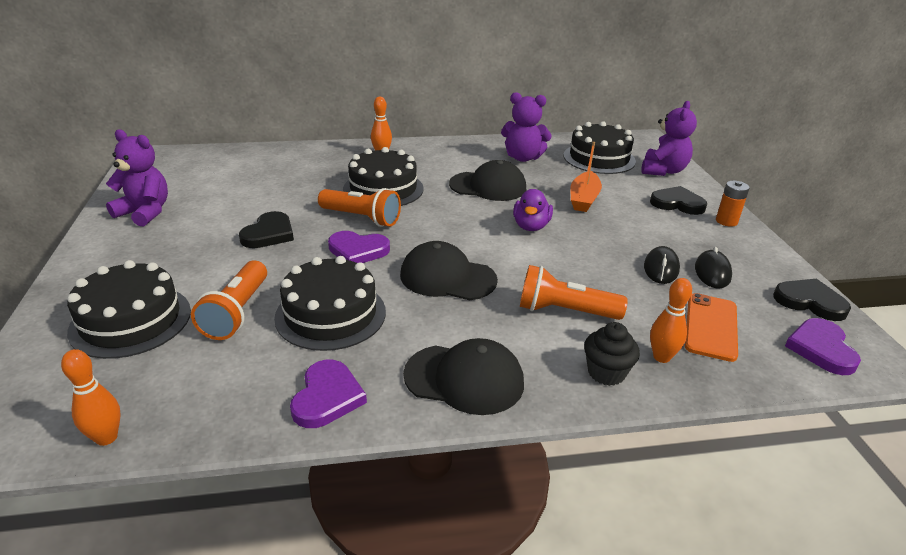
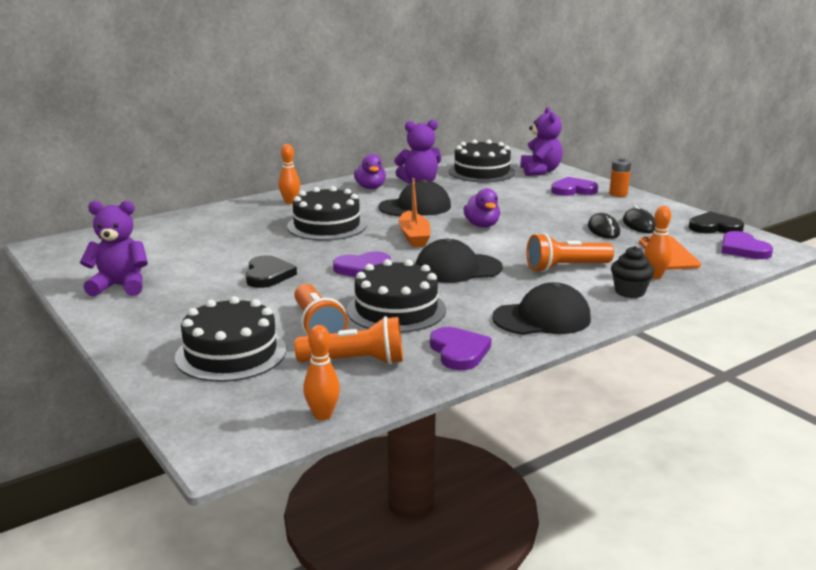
camera: 25 degrees left, 10 degrees down
orange flashlight [318,188,401,227] -> orange flashlight moved to [295,316,403,365]
orange boat [570,142,602,212] -> orange boat moved to [399,178,431,247]
black heart [650,186,707,215] -> purple heart [551,177,598,196]
none -> purple duck [354,154,386,189]

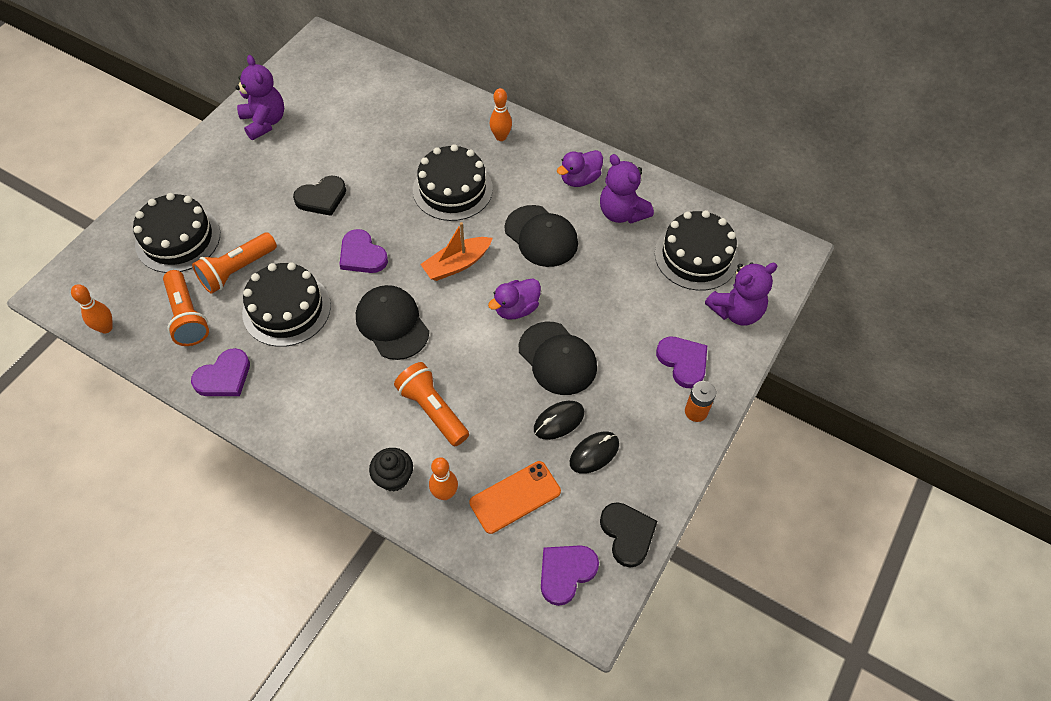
camera: 65 degrees right, 35 degrees up
black cap [492,282,591,335] -> black cap moved to [519,322,597,395]

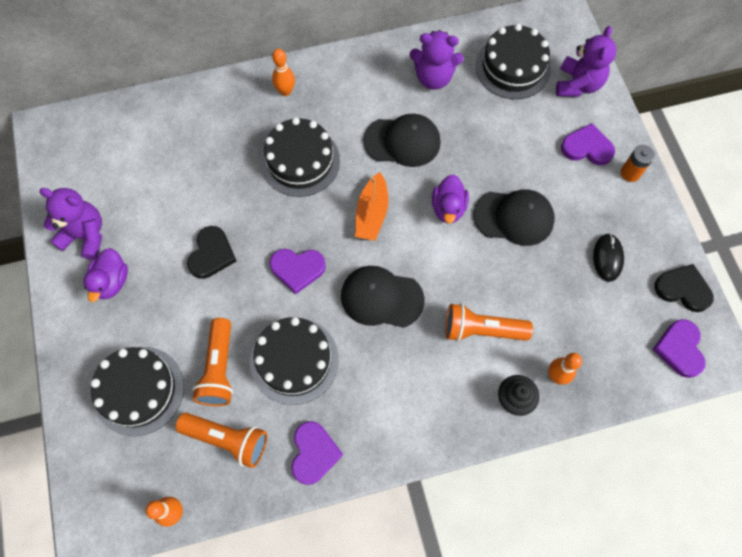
camera: 45 degrees left, 10 degrees up
orange phone [469,461,561,534] -> none
black mouse [534,401,584,440] -> none
purple duck [557,150,603,187] -> purple duck moved to [83,248,128,302]

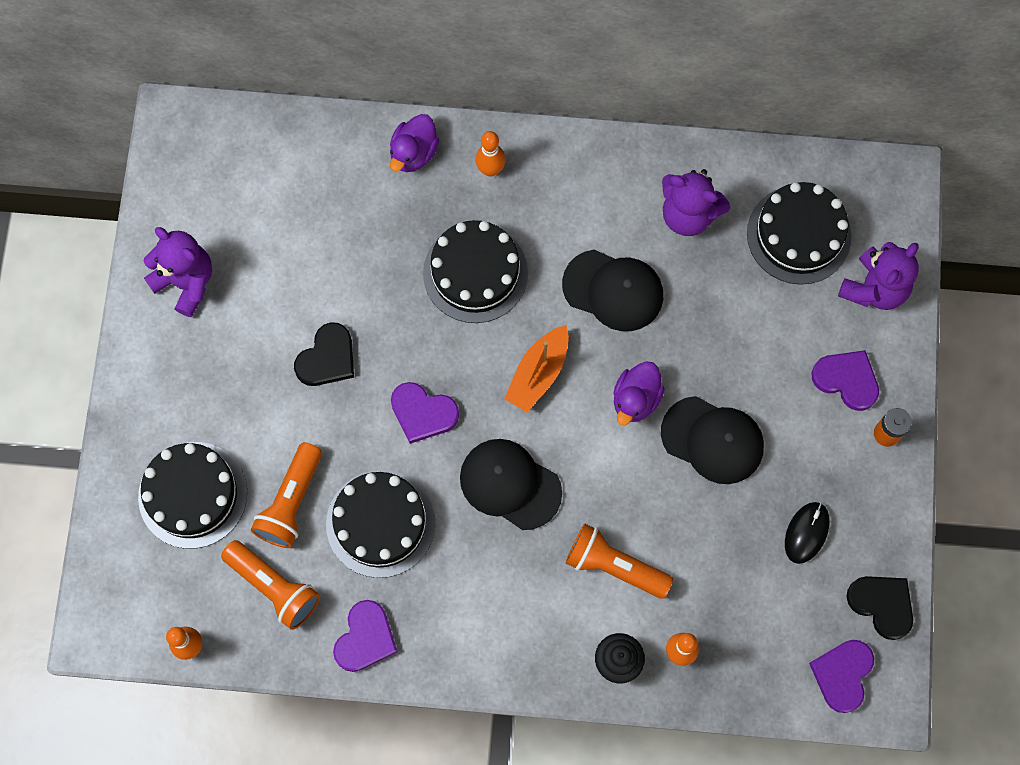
camera: 20 degrees right, 5 degrees up
purple duck [83,248,128,302] -> purple duck moved to [390,114,439,172]

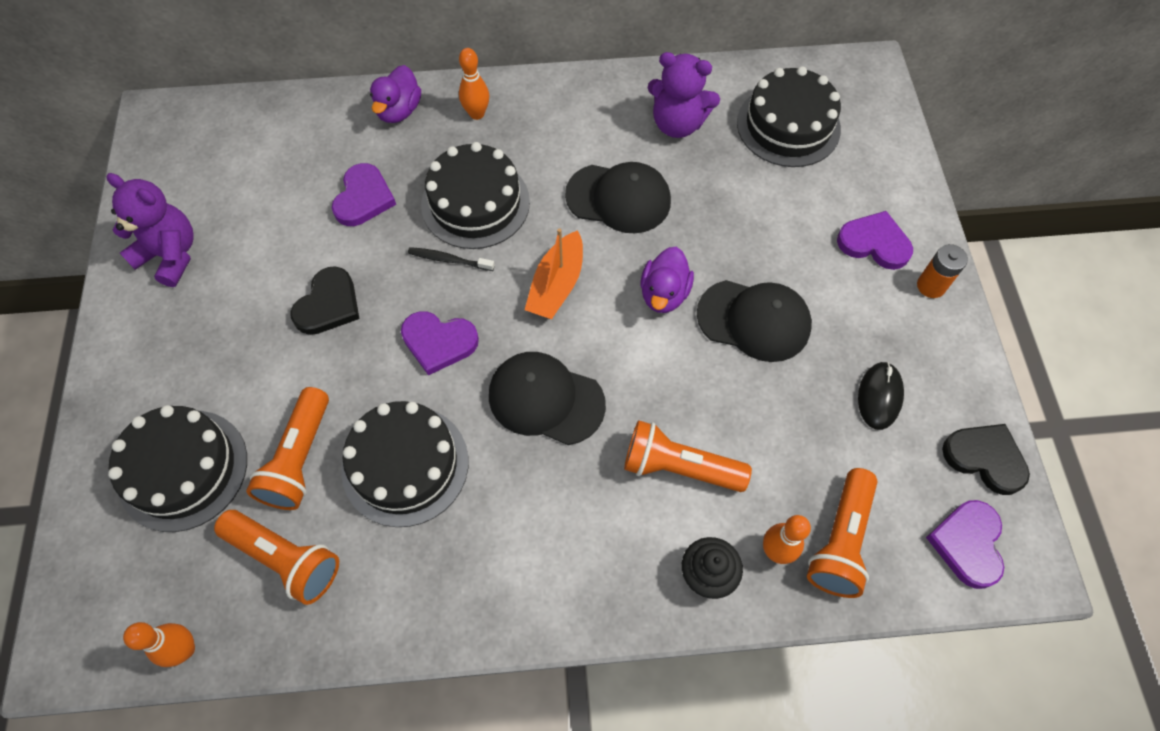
camera: 10 degrees left, 10 degrees down
purple heart [333,600,397,672] -> purple heart moved to [332,163,396,226]
purple teddy bear [838,242,919,310] -> none
none -> black toothbrush [408,247,495,271]
none -> orange flashlight [807,468,877,598]

